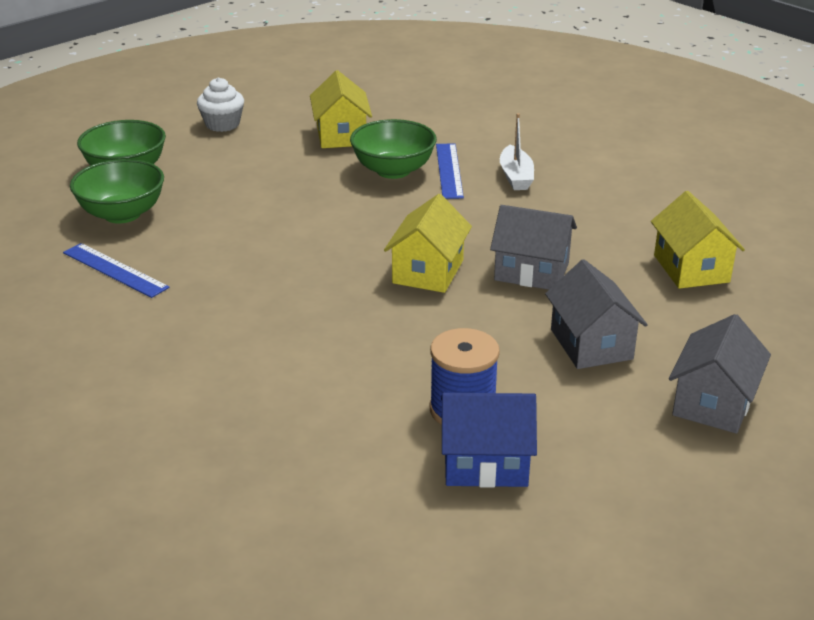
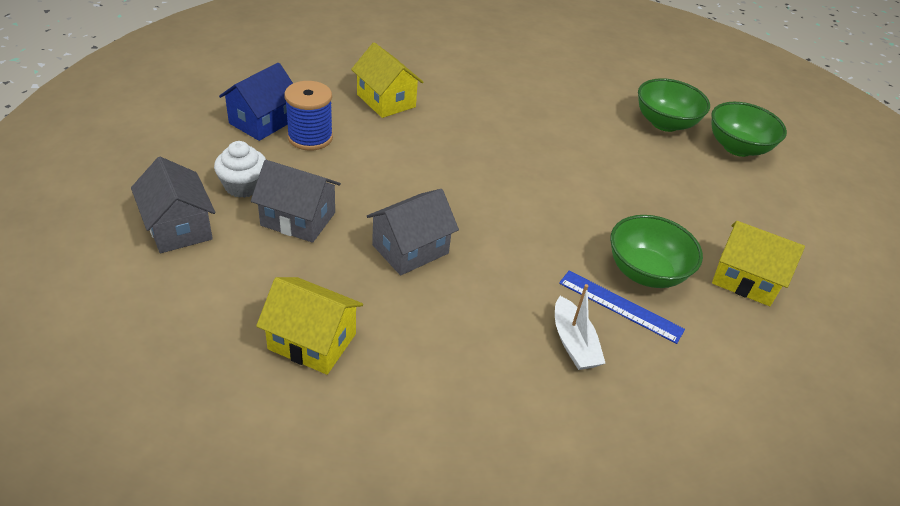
camera: 120 degrees right, 10 degrees up
blue ruler [63,243,170,298] -> none
white cupcake [197,77,244,132] -> white cupcake moved to [214,141,266,198]
yellow house [384,194,472,293] -> yellow house moved to [351,42,423,118]
white boat [500,113,534,190] -> white boat turned 135 degrees counterclockwise [555,284,606,370]

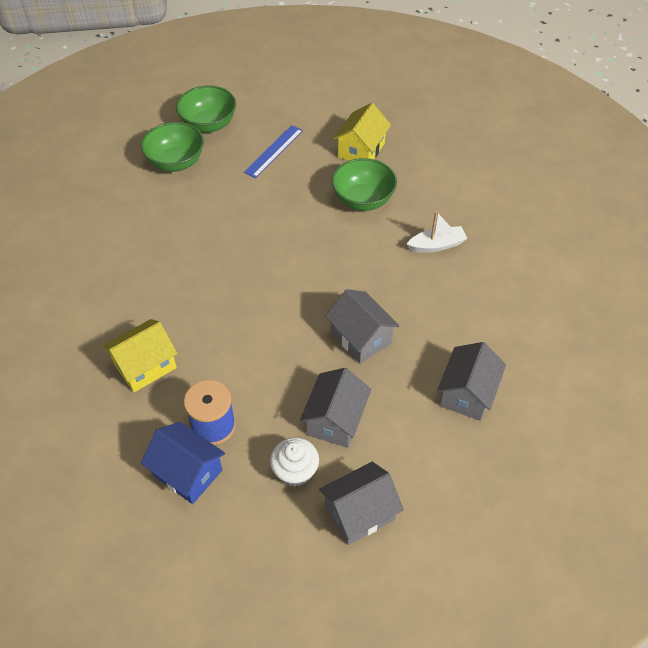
camera: 85 degrees left, 10 degrees up
yellow house [256,277,363,375] -> grey house [437,342,506,421]
blue ruler [559,271,685,344] -> blue ruler moved to [244,125,303,178]

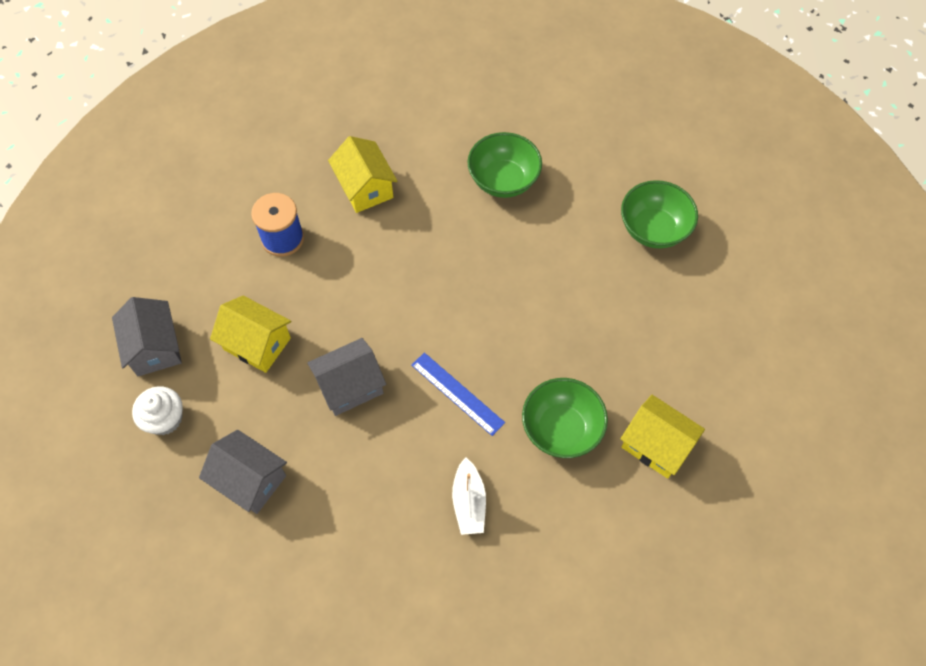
camera: 100 degrees right, 10 degrees up
blue house [141,422,225,504] -> none
green bowl [176,86,236,133] -> green bowl moved to [468,132,542,198]
blue ruler [244,125,303,178] -> blue ruler moved to [411,352,505,436]
white cupcake [270,437,319,487] -> white cupcake moved to [132,386,183,435]
grey house [300,368,371,448] -> yellow house [210,296,291,373]

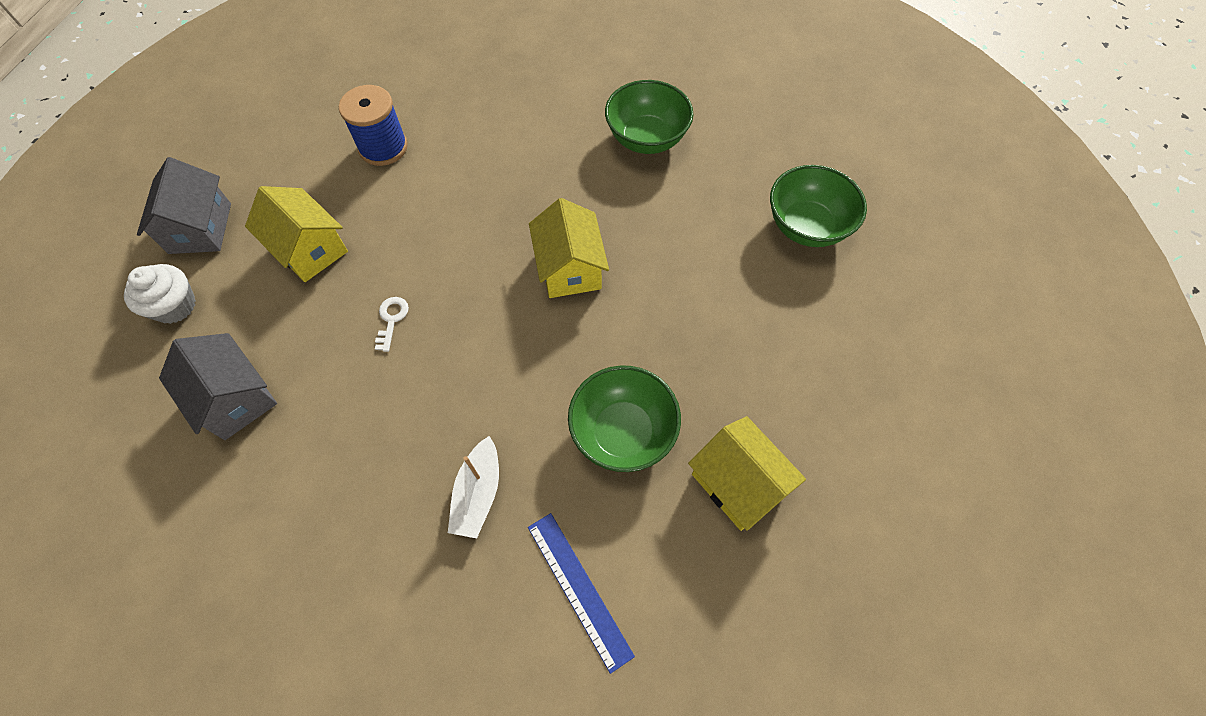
camera: 15 degrees right, 0 degrees up
grey house [307,338,386,416] -> white key [375,297,409,352]
yellow house [328,136,397,213] -> yellow house moved to [529,198,609,298]
blue ruler [411,352,505,436] -> blue ruler moved to [528,513,635,674]

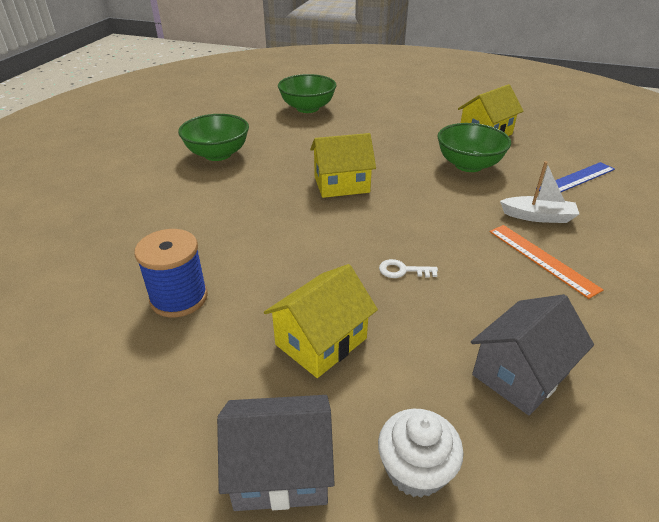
camera: 90 degrees left, 25 degrees down
none -> orange ruler [489,225,603,299]

